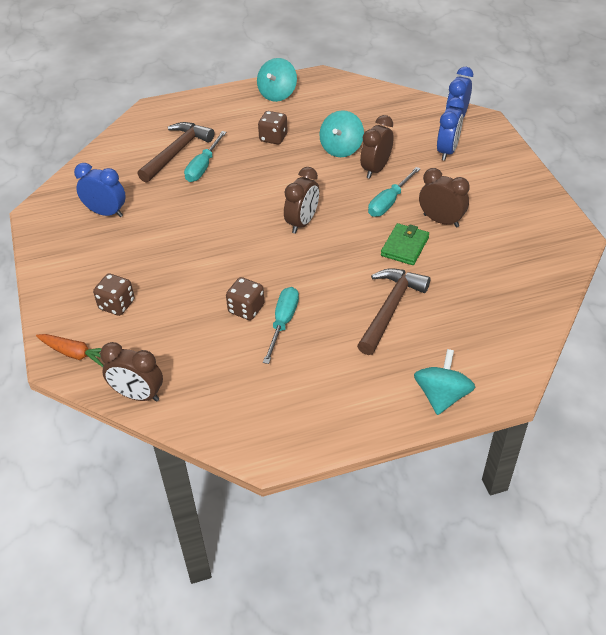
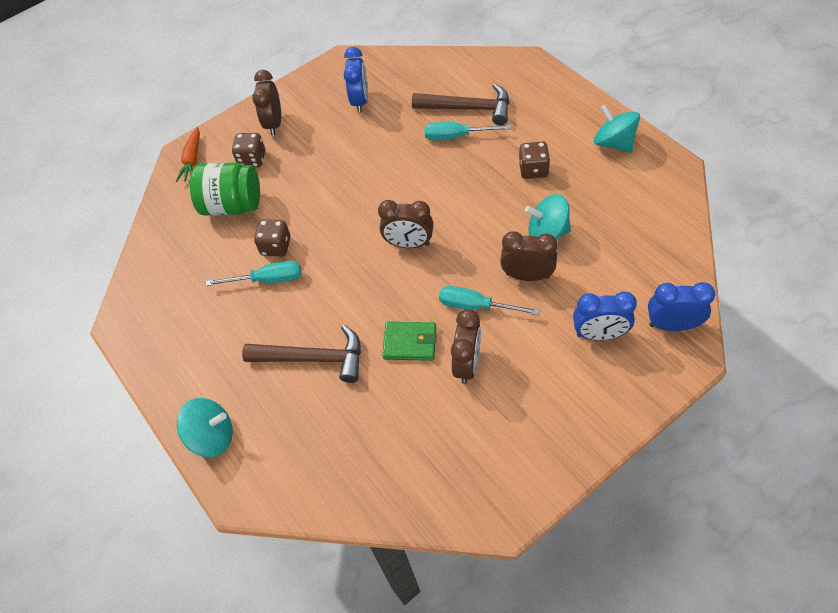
camera: 75 degrees right, 10 degrees up
brown clock [100,342,163,402] -> brown clock moved to [252,70,281,136]
turquoise spinning top [257,58,297,102] -> turquoise spinning top turned 45 degrees clockwise [594,105,640,153]
none -> green jar [190,162,260,216]

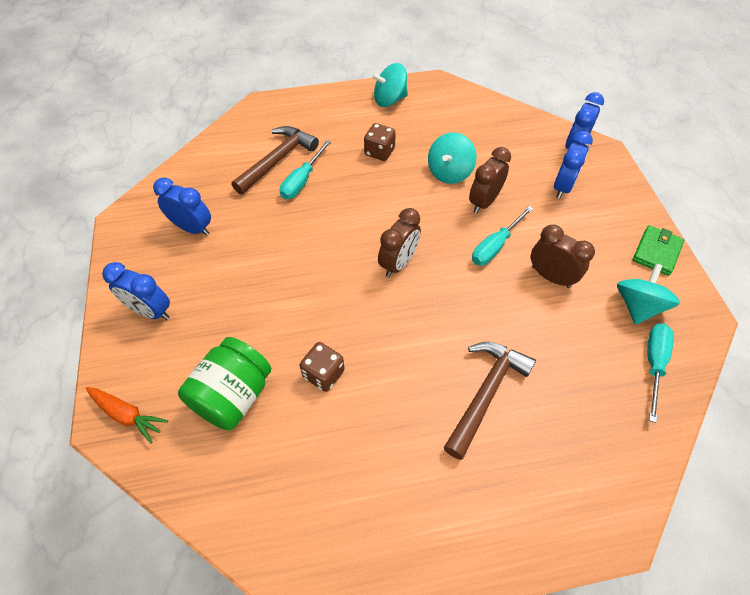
camera: 70 degrees left, 0 degrees up
turquoise spinning top [177,398,233,457] -> turquoise spinning top moved to [617,264,680,325]
turquoise screwdriver [206,261,301,286] -> turquoise screwdriver moved to [647,323,674,423]
brown dice [232,133,265,167] -> none
brown clock [252,70,281,136] -> blue clock [102,262,170,320]
green wallet [382,322,437,361] -> green wallet moved to [633,225,684,276]

